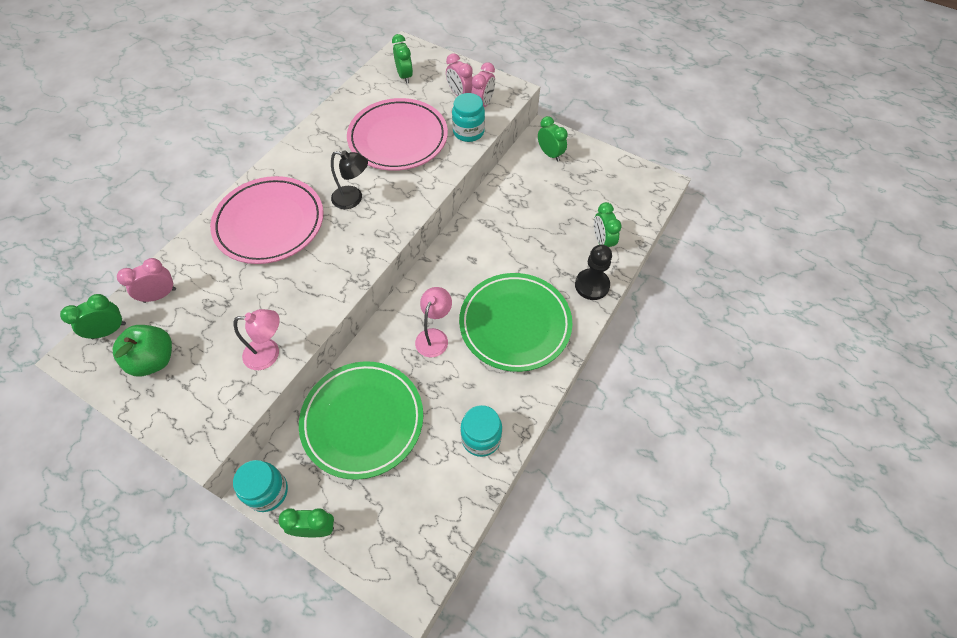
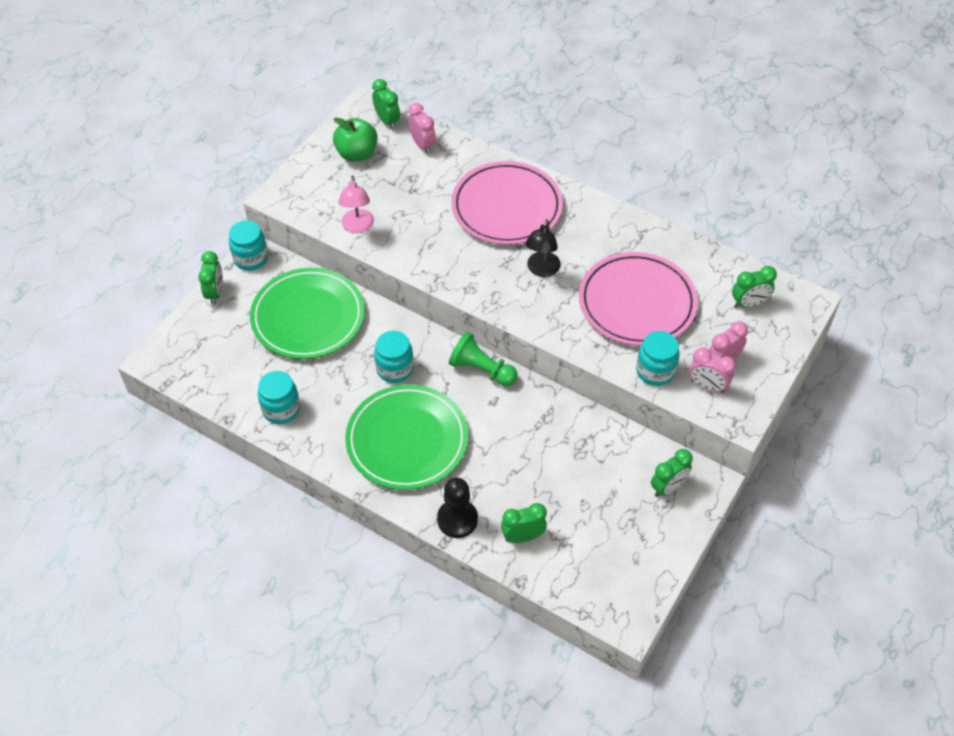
camera: 90 degrees right, 5 degrees down
pink lamp [415,287,452,357] -> turquoise jar [374,331,414,383]
none -> green pawn [449,331,517,386]

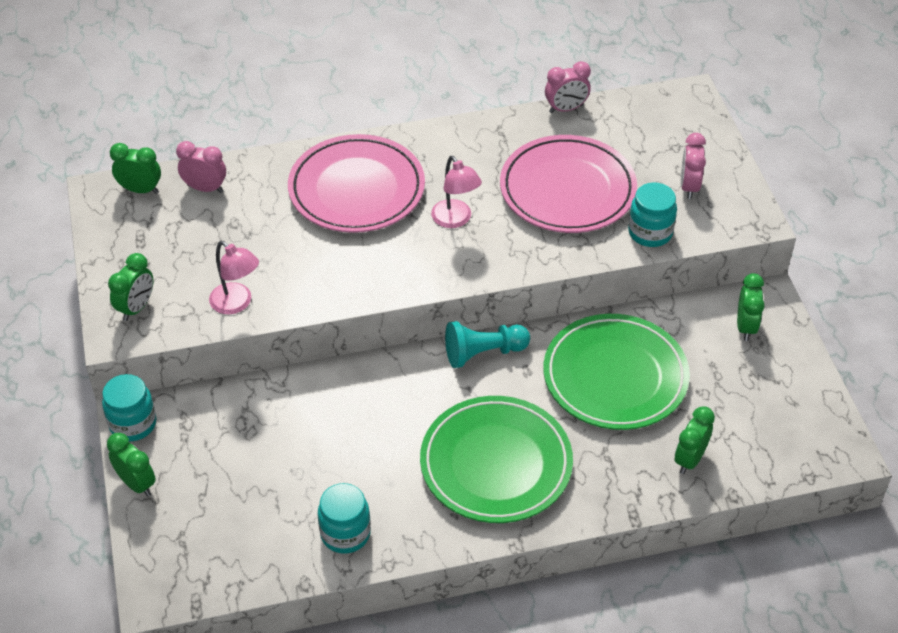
camera: 45 degrees left, 5 degrees down
green plate [250,268,365,359] -> green plate moved to [543,314,690,430]
green apple [333,118,377,162] -> none
turquoise jar [374,331,414,383] -> none
black pawn [437,478,478,538] -> none
green pawn [449,331,517,386] -> turquoise pawn [445,321,530,368]
black lamp [525,219,561,277] -> pink lamp [431,156,482,228]
pink clock [689,347,736,393] -> pink clock moved to [545,61,591,113]
green clock [732,266,777,308] -> green clock moved to [108,253,153,321]

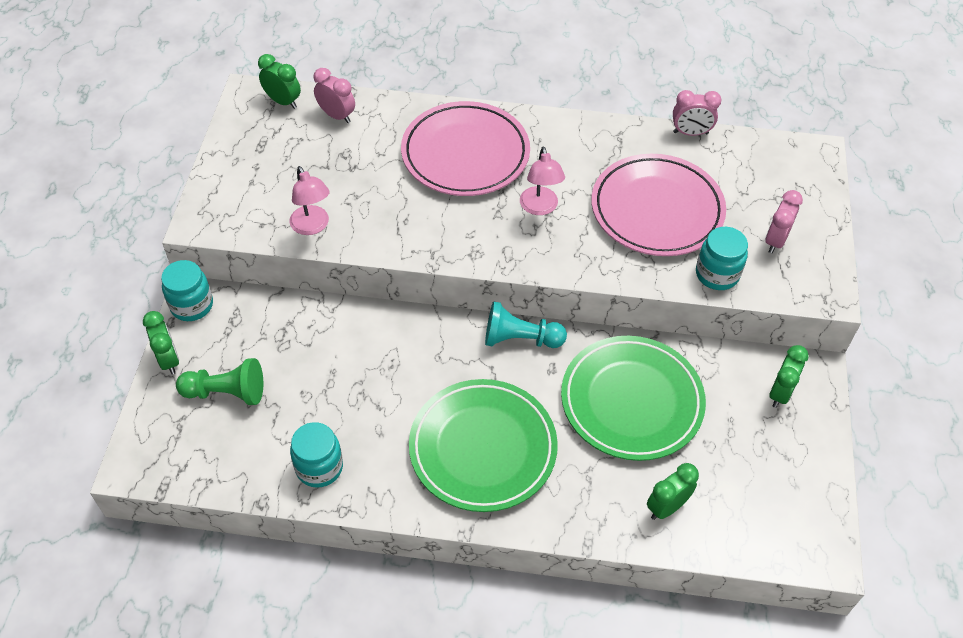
camera: 20 degrees right, 5 degrees up
green clock [108,253,153,321] -> none
none -> green pawn [176,358,263,405]

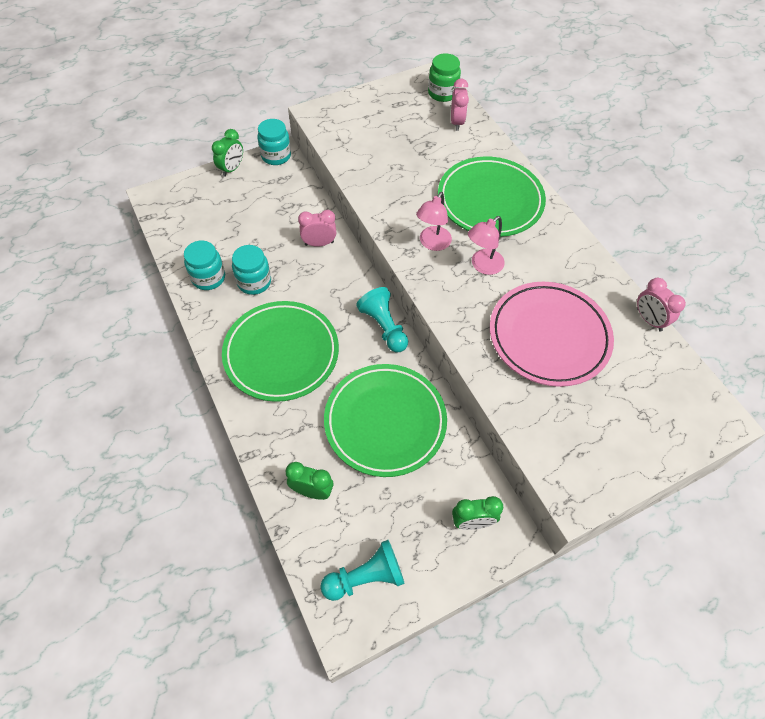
camera: 55 degrees right, 5 degrees up
green pawn [176,358,263,405] -> none
green clock [258,54,301,109] -> green jar [428,53,461,102]
pink lamp [289,166,330,235] -> pink lamp moved to [416,192,452,251]
pink plate [401,101,530,196] -> green plate [438,156,546,237]
turquoise jar [696,227,748,290] -> turquoise jar moved to [232,245,271,295]
pink clock [765,190,803,253] -> pink clock moved to [298,210,336,247]
none -> turquoise pawn [320,540,405,601]

